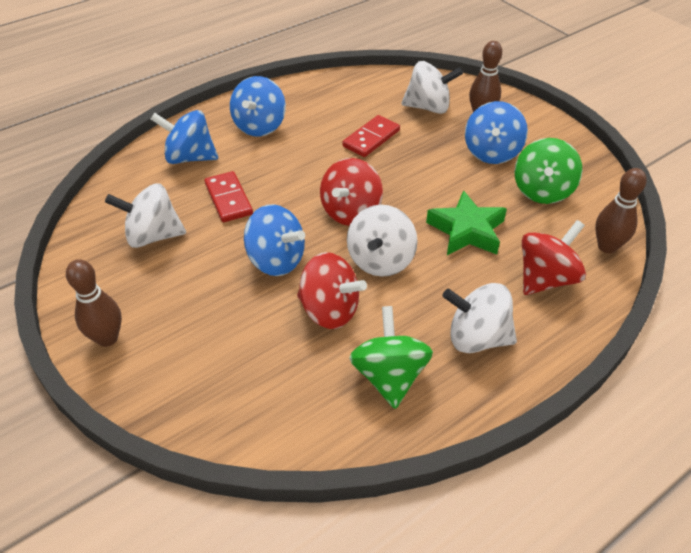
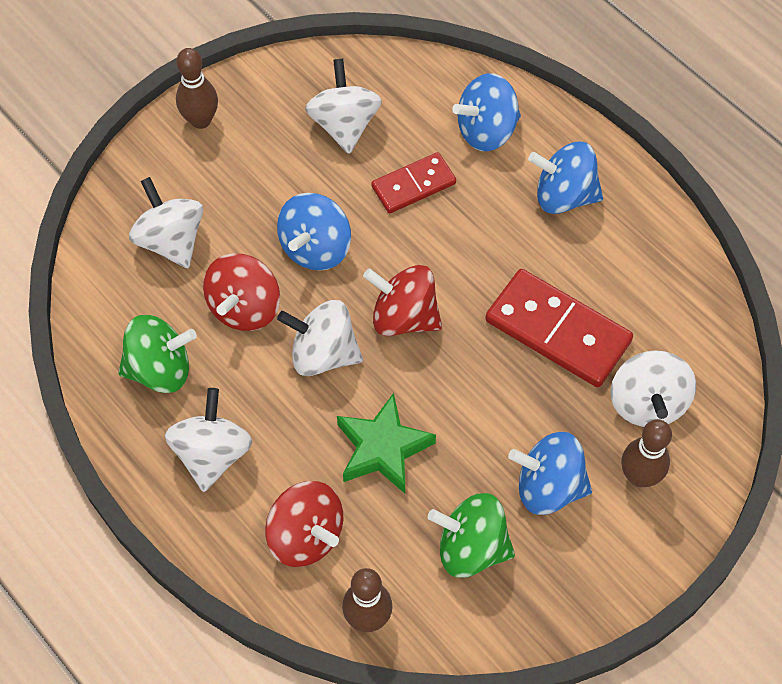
camera: 85 degrees right, 15 degrees up
blue spinning top [151,110,218,164] -> blue spinning top turned 120 degrees counterclockwise [452,73,521,151]
red domino [342,115,400,157] -> red domino [485,269,633,387], size x1.64
none -> white spinning top [129,177,203,268]

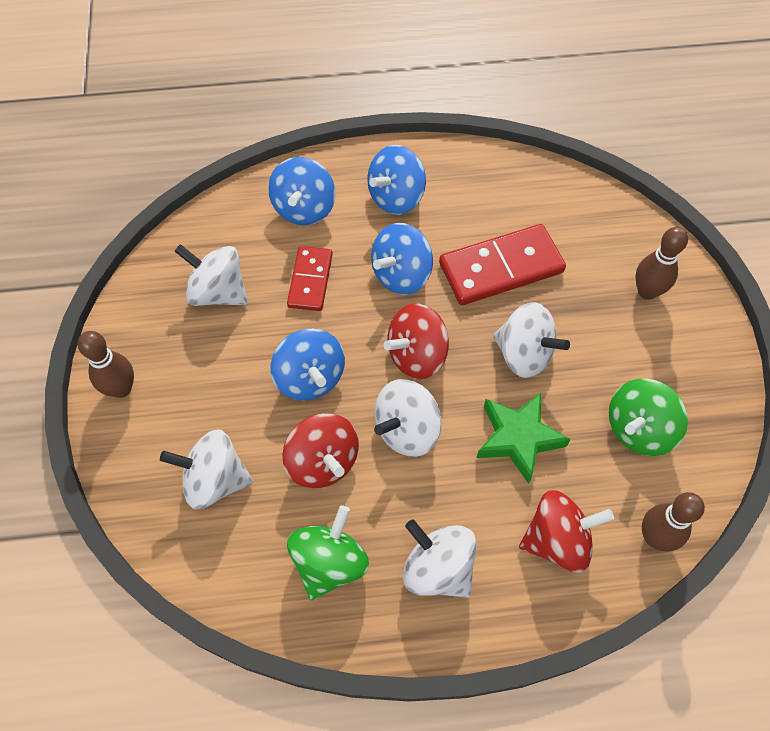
camera: 55 degrees left, 0 degrees up
blue spinning top [508,432,592,515] -> blue spinning top moved to [371,223,433,295]
white spinning top [610,350,696,427] -> white spinning top moved to [493,302,570,378]

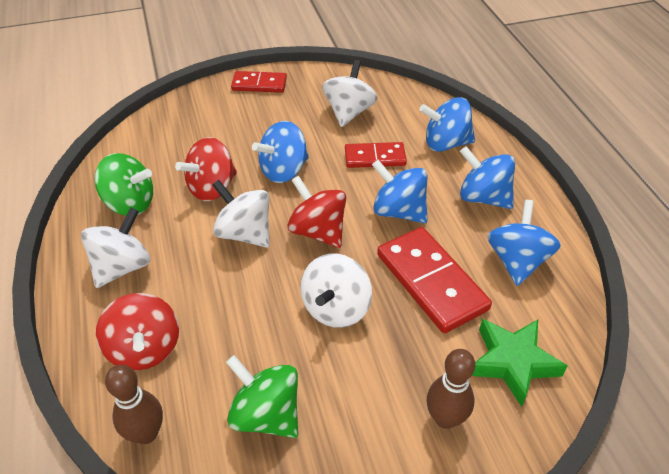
camera: 80 degrees right, 15 degrees down
brown bowling pin [78,331,134,398] -> red domino [231,71,287,93]
white spinning top [160,429,253,510] -> none
green star [476,393,571,484] -> green star moved to [472,319,568,407]
none -> blue spinning top [488,200,561,286]

